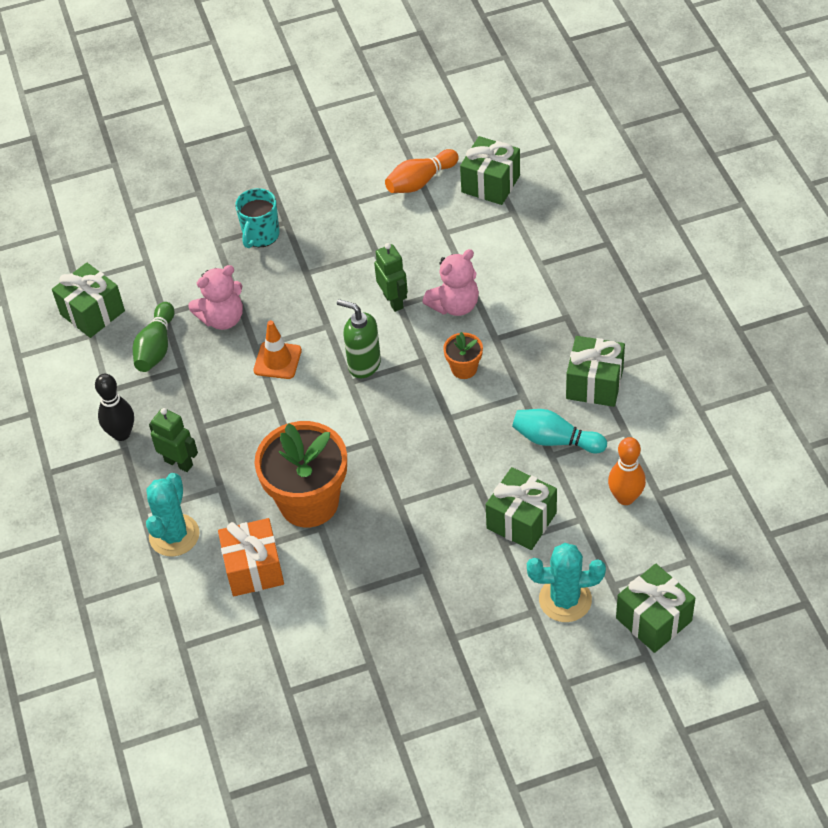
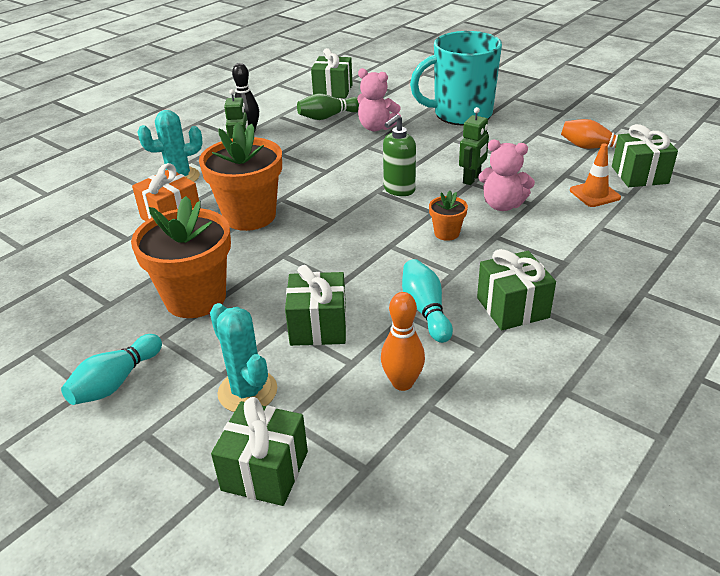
camera: 55 degrees right, 15 degrees down
turquoise mug [235,188,280,248] -> turquoise mug [410,31,502,126], size x1.98
orange traffic cone [253,320,302,379] -> orange traffic cone moved to [570,143,621,207]
green soap dispenser [337,299,381,378] -> green soap dispenser turned 135 degrees counterclockwise [383,114,416,196]
none -> turquoise bowling pin [61,334,162,405]
none -> orange flower pot [131,196,231,318]

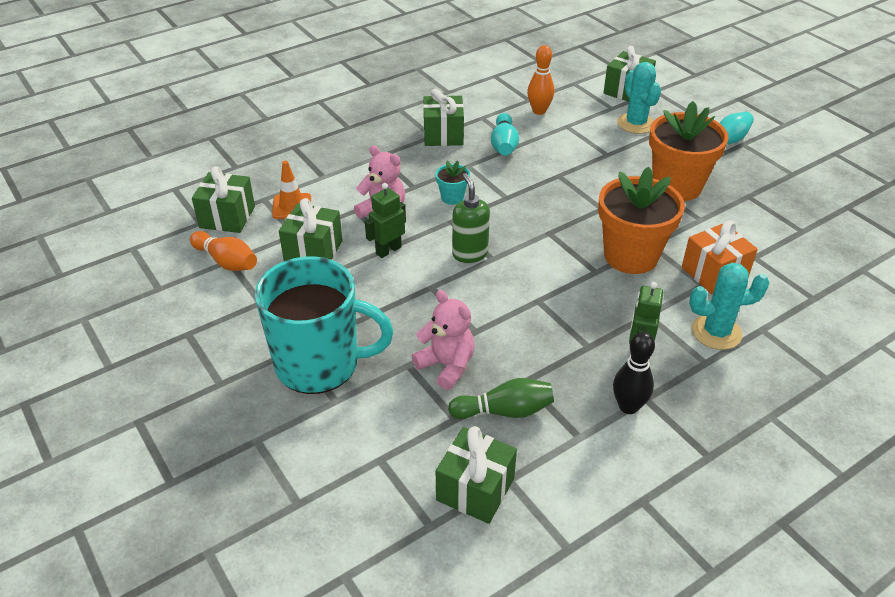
camera: 165 degrees left, 5 degrees up
green gift [285,265,347,346] -> green gift moved to [279,198,343,261]
green soap dispenser [383,114,416,196] -> green soap dispenser turned 75 degrees counterclockwise [452,173,490,263]
orange flower pot [429,191,468,241] -> turquoise flower pot [435,160,470,205]

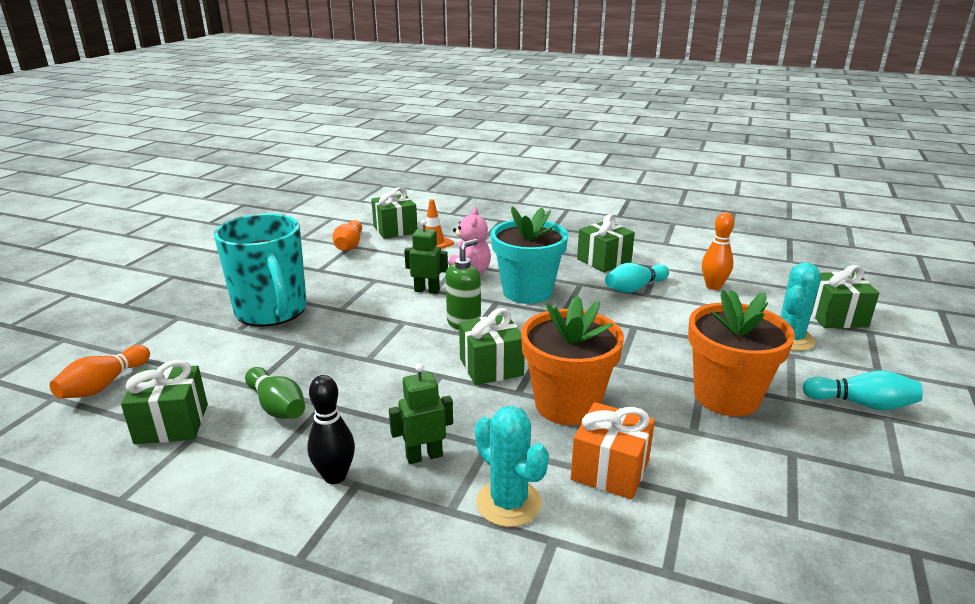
camera: 55 degrees right, 15 degrees down
green gift [279,198,343,261] -> green gift moved to [459,308,525,385]
pink teddy bear [412,290,475,390] -> none
turquoise flower pot [435,160,470,205] -> turquoise flower pot [491,207,568,304], size x2.19
none -> orange bowling pin [50,345,150,399]

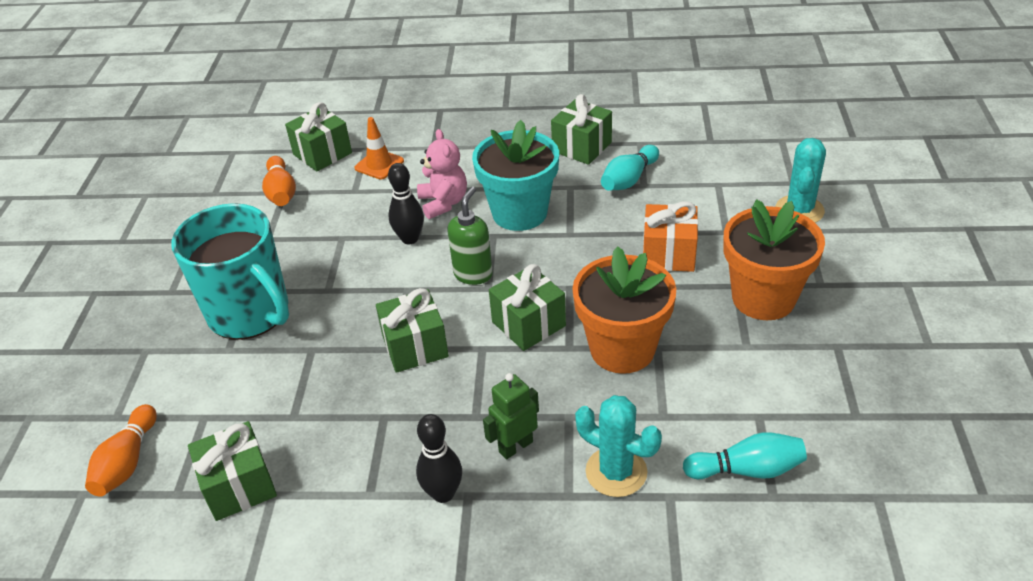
camera: 15 degrees left, 15 degrees up
green bowling pin [245,367,305,419] -> none
green robot [404,220,448,294] -> black bowling pin [388,163,424,244]
orange gift [571,402,655,499] -> orange gift moved to [643,201,698,272]
orange bowling pin [702,212,734,290] -> none
turquoise bowling pin [802,370,923,411] -> turquoise bowling pin moved to [683,432,807,479]
green gift [811,265,879,328] -> green gift moved to [376,288,449,373]

